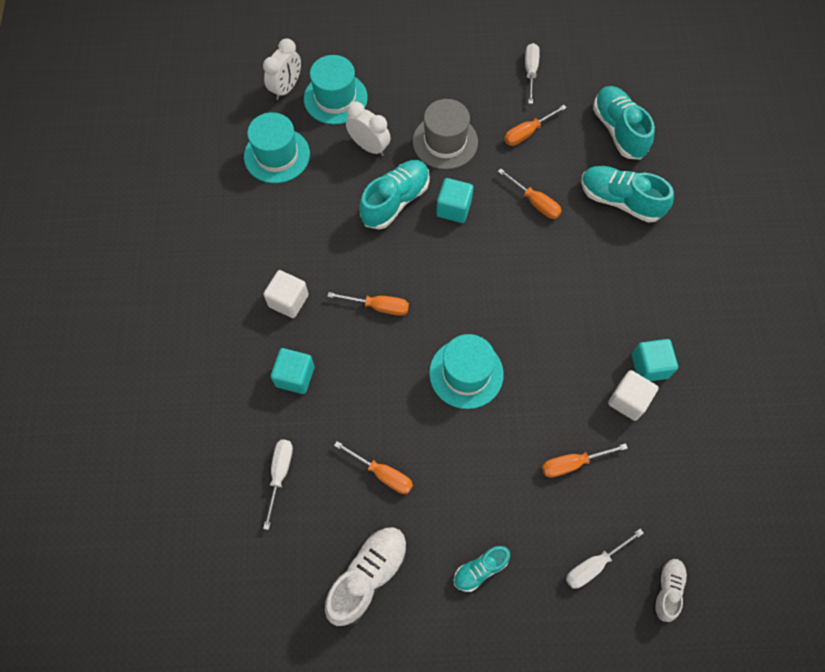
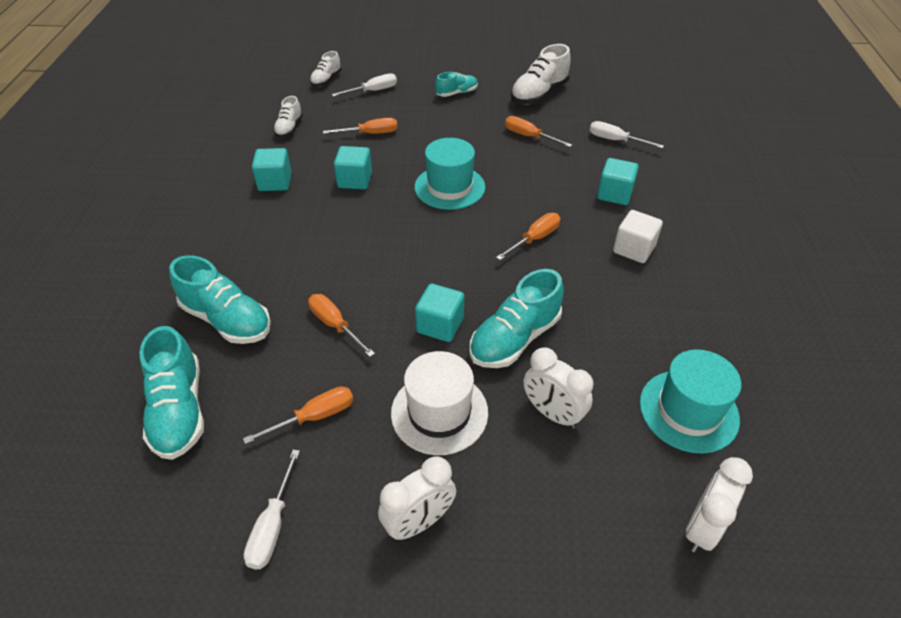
camera: 175 degrees left, 20 degrees down
white screwdriver [263,440,293,530] -> white screwdriver turned 105 degrees clockwise [590,121,664,149]
turquoise hat [304,55,368,124] -> none
orange screwdriver [327,292,409,316] -> orange screwdriver turned 120 degrees clockwise [496,213,561,260]
grey hat [413,99,478,169] -> white hat [391,351,488,455]
white cube [608,370,658,421] -> none
none -> white shoe [273,96,303,138]
none -> turquoise cube [334,146,372,189]
none -> white clock [378,456,456,540]

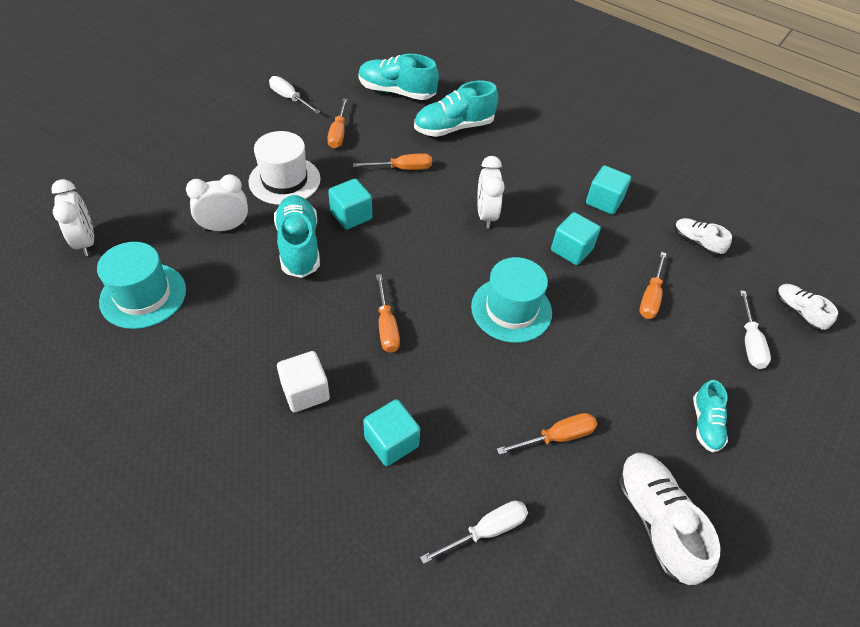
camera: 120 degrees right, 5 degrees up
white clock [378,456,456,540] -> white clock moved to [477,156,505,229]

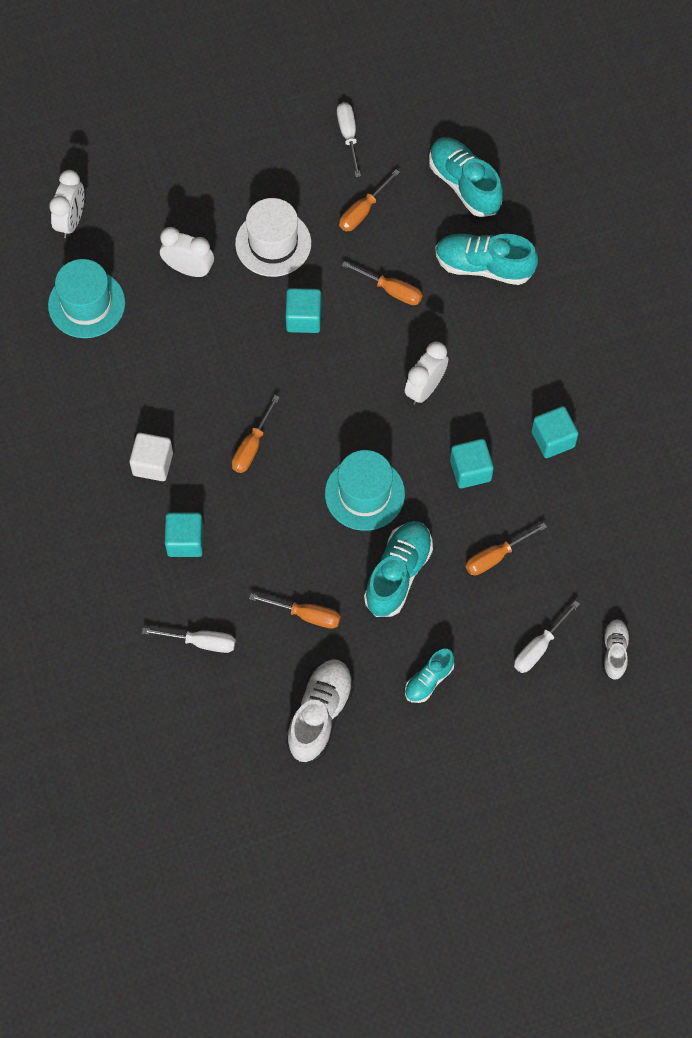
camera: 40 degrees right, 15 degrees up
turquoise shoe [274,195,320,278] -> turquoise shoe moved to [364,521,433,617]
white shoe [674,218,732,256] -> none

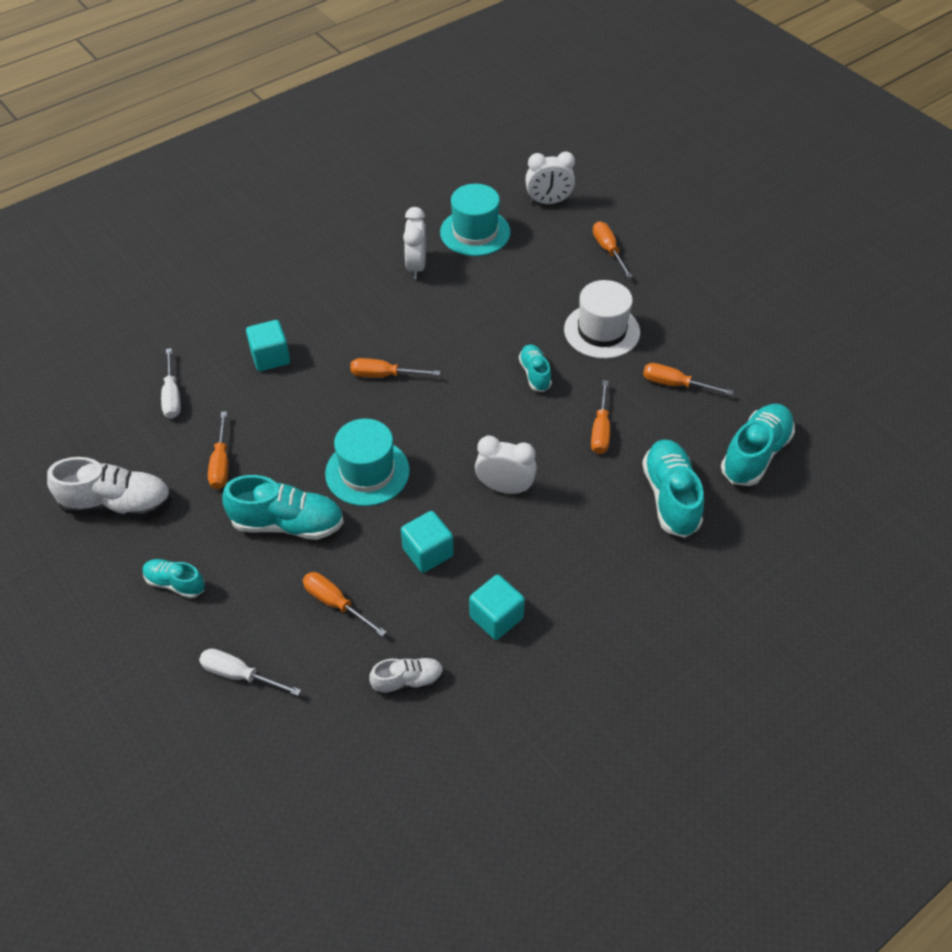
camera: 70 degrees right, 15 degrees down
white cube [129,433,173,481] -> none
white clock [160,227,214,277] -> white clock moved to [403,207,426,279]
turquoise cube [285,288,321,333] -> turquoise shoe [519,344,552,392]
white screwdriver [337,102,361,177] -> none
white shoe [603,619,630,680] -> white shoe moved to [369,658,444,696]
none -> orange screwdriver [593,221,633,278]

